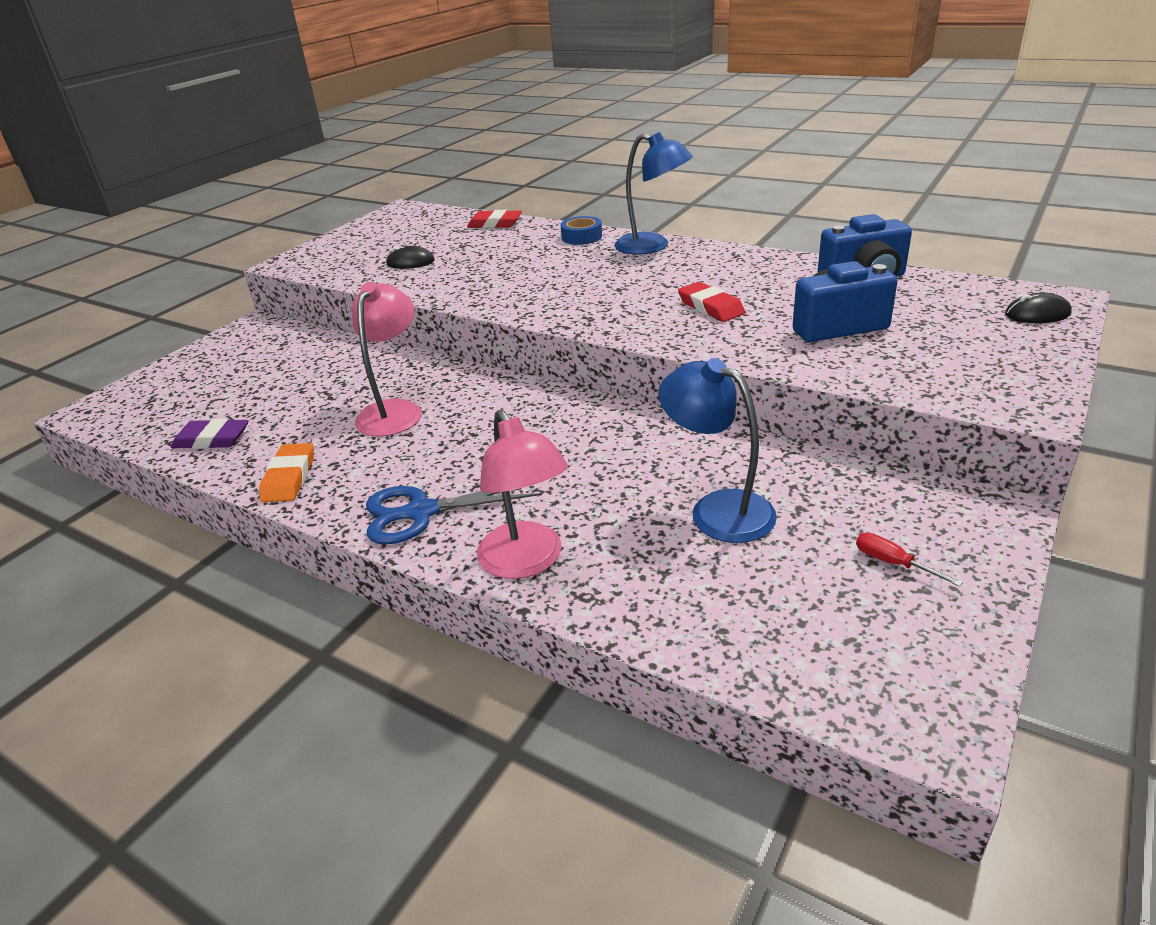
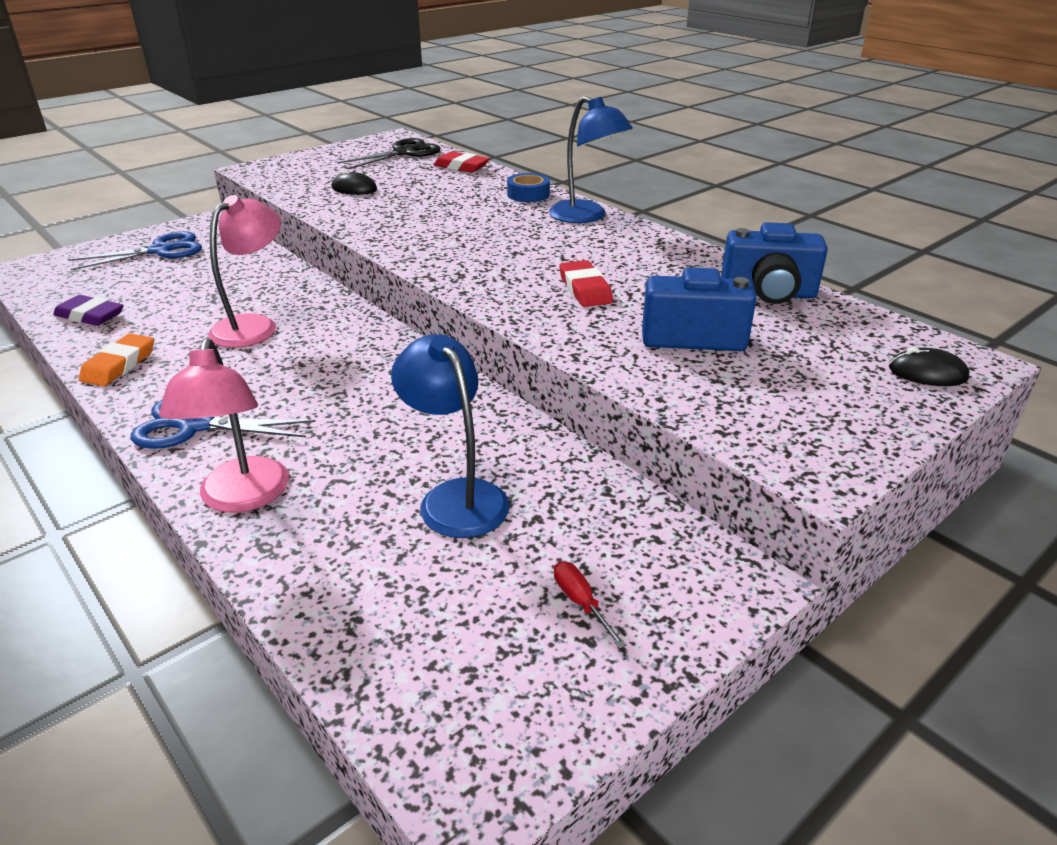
camera: 15 degrees right, 0 degrees up
none -> blue scissors [68,231,202,270]
none -> black scissors [337,138,441,169]

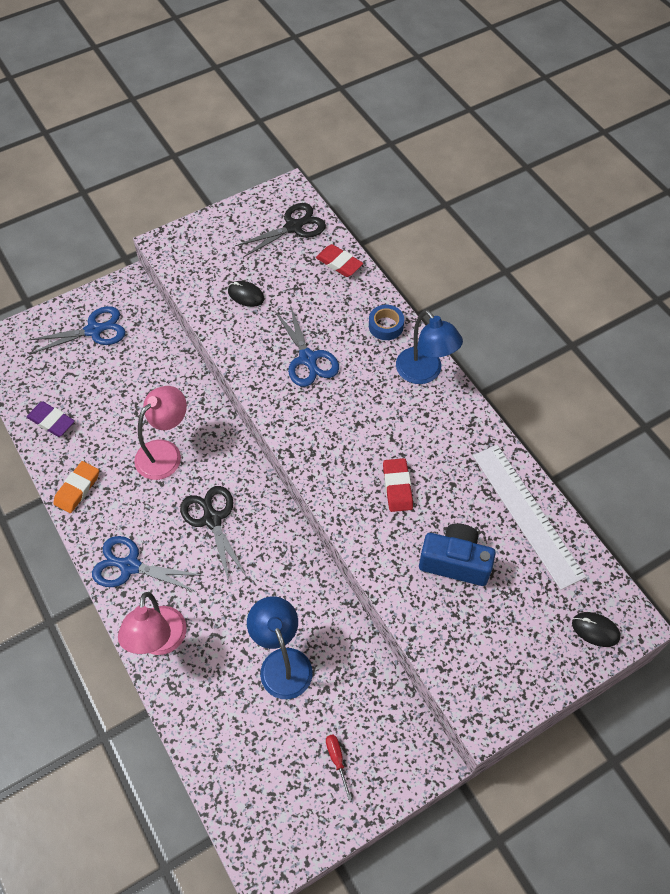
camera: 10 degrees right, 25 degrees up
blue camera [721,222,828,304] -> white ruler [473,445,586,590]
none -> black scissors [180,486,247,583]
none -> blue scissors [274,305,339,387]

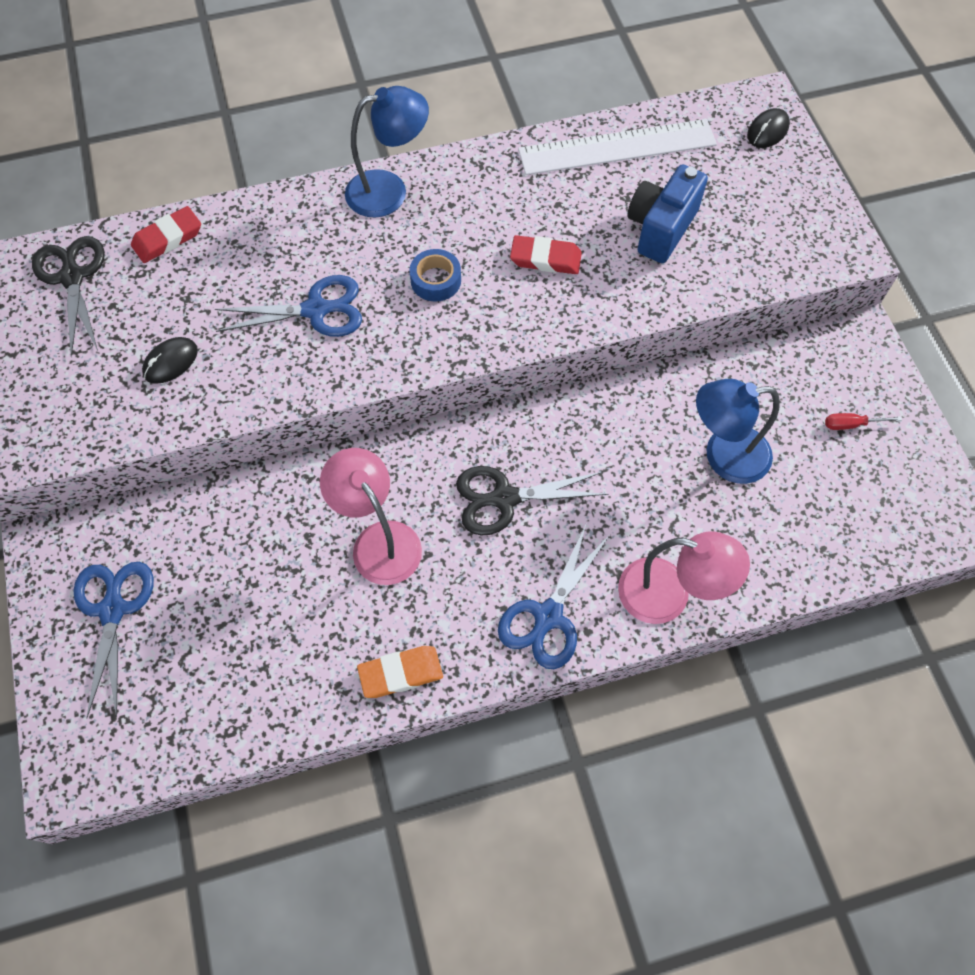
camera: 75 degrees left, 5 degrees up
purple eraser [27,401,75,437] -> none
orange eraser [53,461,99,513] -> orange eraser turned 60 degrees counterclockwise [357,646,443,698]
blue tape [369,305,404,340] -> blue tape moved to [409,249,461,302]

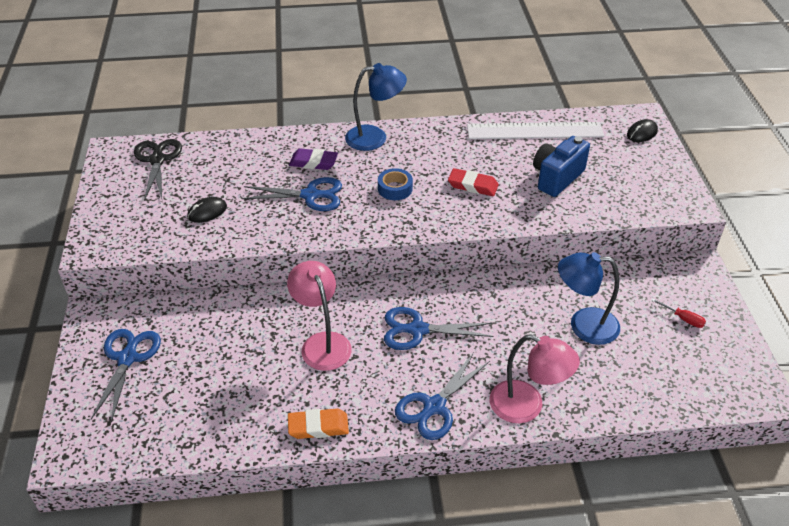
camera: 10 degrees right, 20 degrees down
red eraser [131,206,201,263] -> none
black scissors [456,466,608,536] -> blue scissors [384,307,493,350]
red screwdriver [825,413,902,430] -> red screwdriver turned 150 degrees counterclockwise [651,298,706,328]
none -> purple eraser [289,148,338,170]

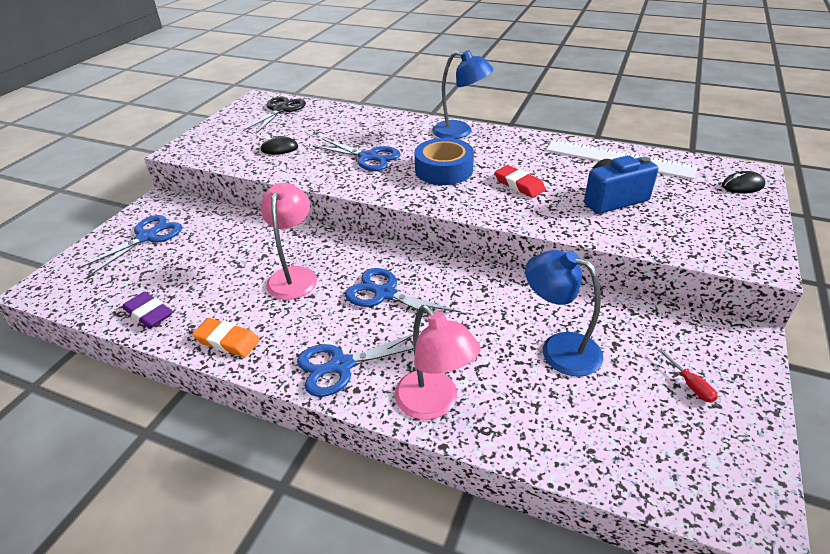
camera: 30 degrees right, 5 degrees down
purple eraser [289,148,338,170] -> purple eraser moved to [122,292,173,329]
blue tape [378,168,413,200] -> blue tape [415,138,474,185], size x1.68

